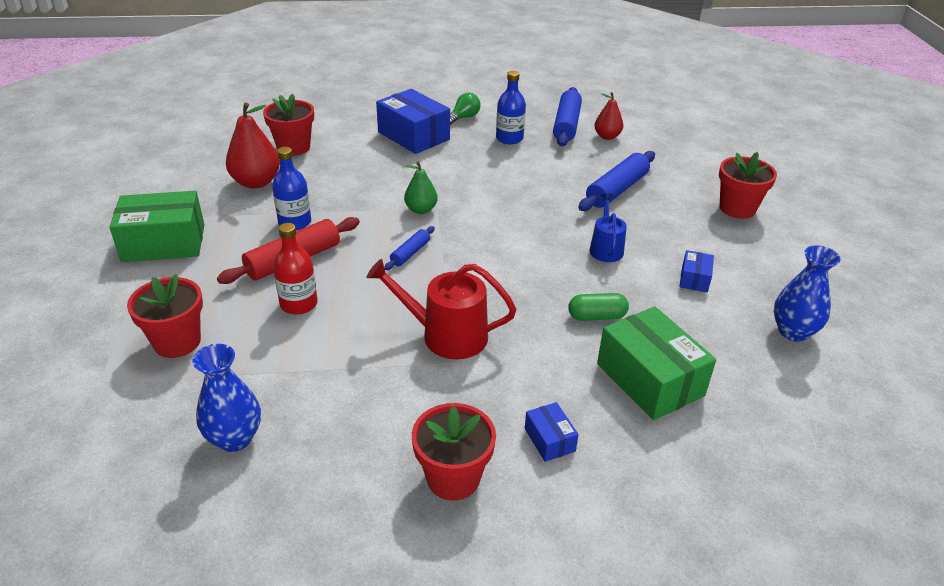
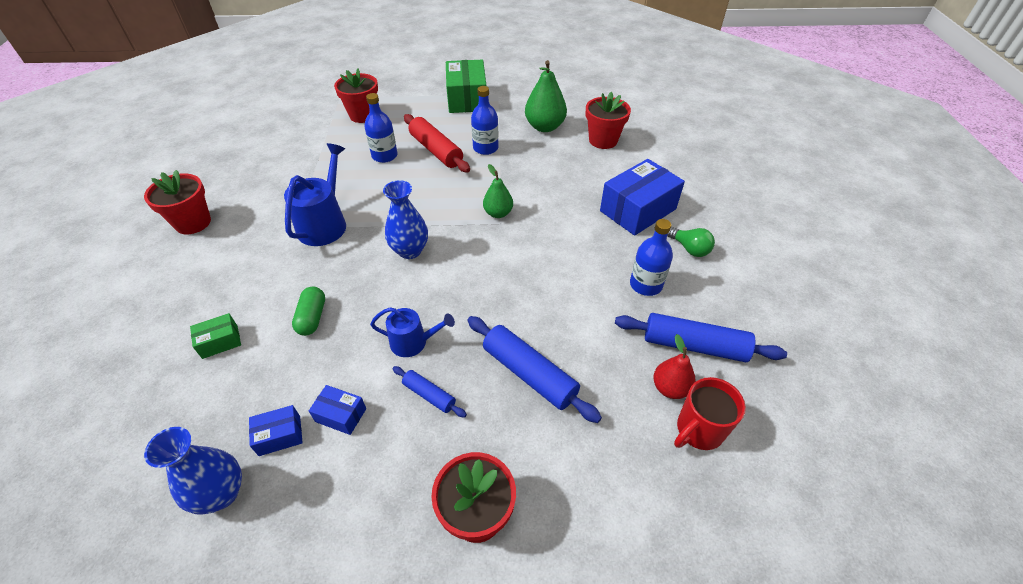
camera: 95 degrees right, 10 degrees up
blue vase [192,344,261,452] -> blue vase moved to [383,180,428,259]
red pear [226,102,280,189] -> green pear [525,60,567,132]
red bottle [273,223,318,315] -> blue bottle [364,93,398,163]
red watering can [366,259,516,359] -> blue watering can [284,143,346,246]
blue rolling pin [384,226,435,270] -> blue rolling pin moved to [392,366,467,418]
blue box [525,402,579,462] -> blue box moved to [249,405,303,456]
green box [597,307,716,420] -> green box [190,313,241,359], size x0.48
none -> red mug [674,377,746,450]

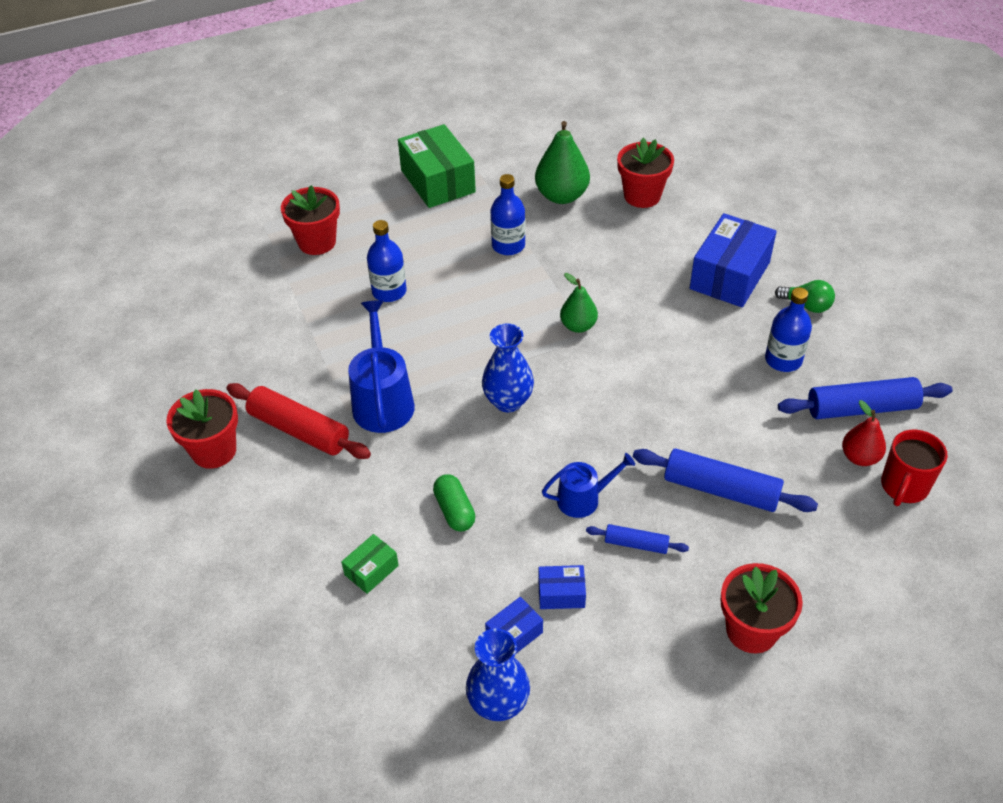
camera: 20 degrees left, 0 degrees up
red rolling pin [404,114,470,172] -> red rolling pin moved to [226,383,371,459]

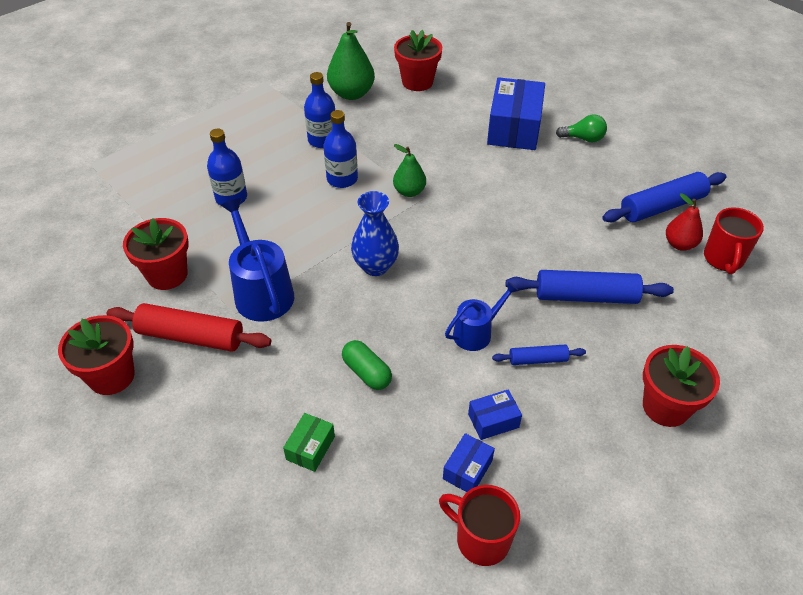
camera: 20 degrees left, 0 degrees up
red flower pot [281,185,340,255] -> red flower pot moved to [123,218,189,290]
green box [398,124,476,208] -> none
blue vase [466,628,530,721] -> red mug [439,485,520,566]
blue bottle [765,287,812,372] -> blue bottle moved to [324,110,358,188]

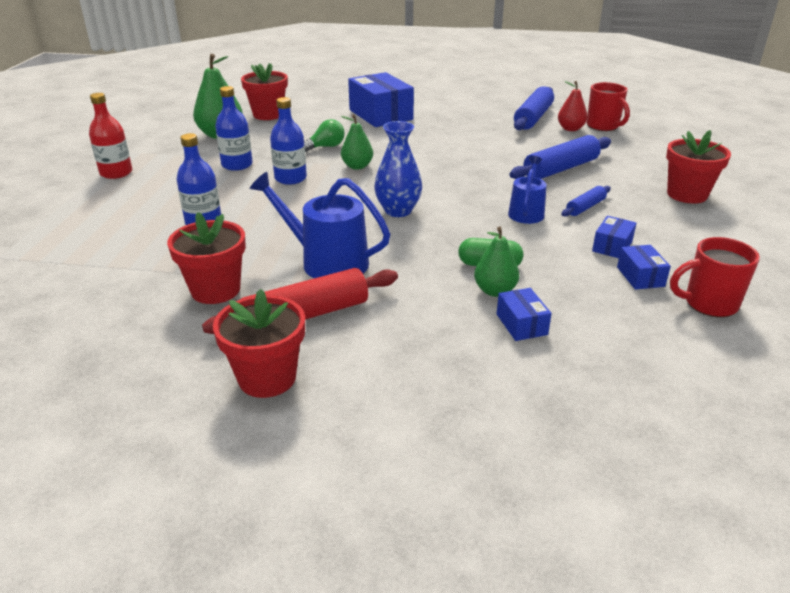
camera: 40 degrees left, 15 degrees down
green box [283,413,335,472] -> blue box [497,288,552,341]
green light bulb [556,114,607,142] -> green light bulb moved to [304,119,345,152]
none -> red bottle [89,93,132,179]
none -> green pear [474,226,519,297]

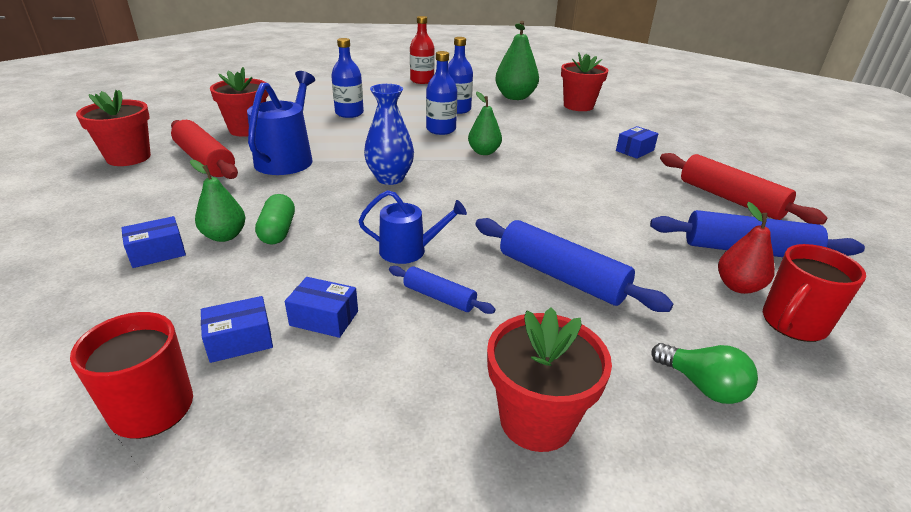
camera: 75 degrees right, 0 degrees up
green light bulb [304,119,345,152] -> green light bulb moved to [651,343,758,404]
blue box [348,72,414,127] -> blue box [616,126,658,159], size x0.48
none -> red rolling pin [660,153,827,224]

